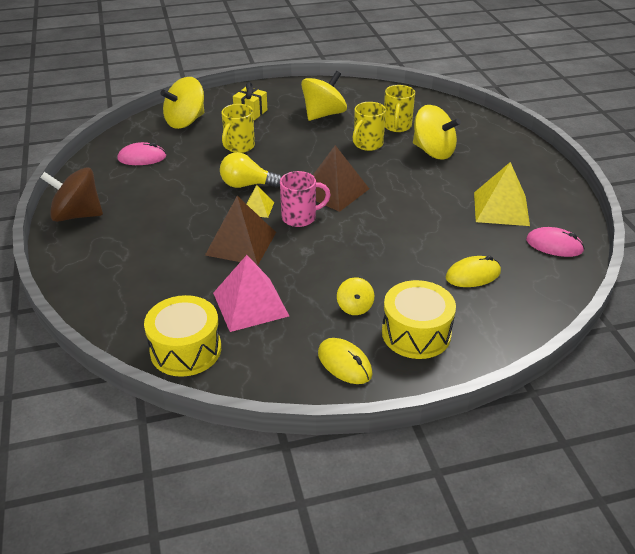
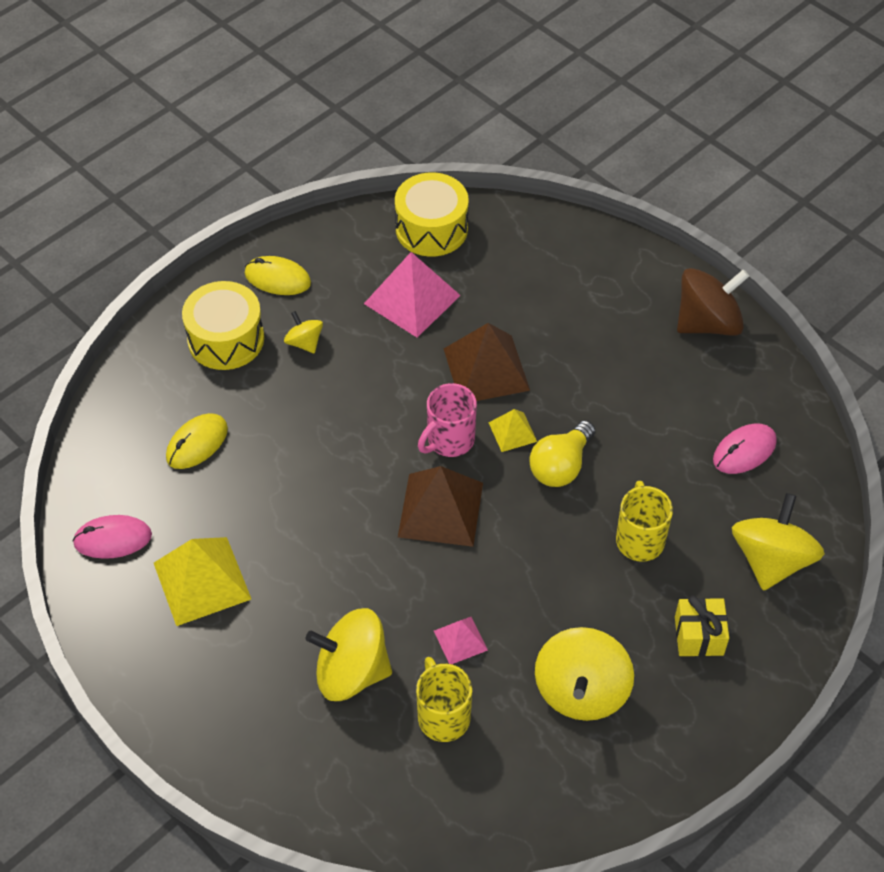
camera: 150 degrees right, 15 degrees up
yellow light bulb [220,152,281,188] -> yellow light bulb turned 150 degrees clockwise [529,421,595,487]
yellow mug [353,102,386,151] -> pink pyramid [434,617,488,664]

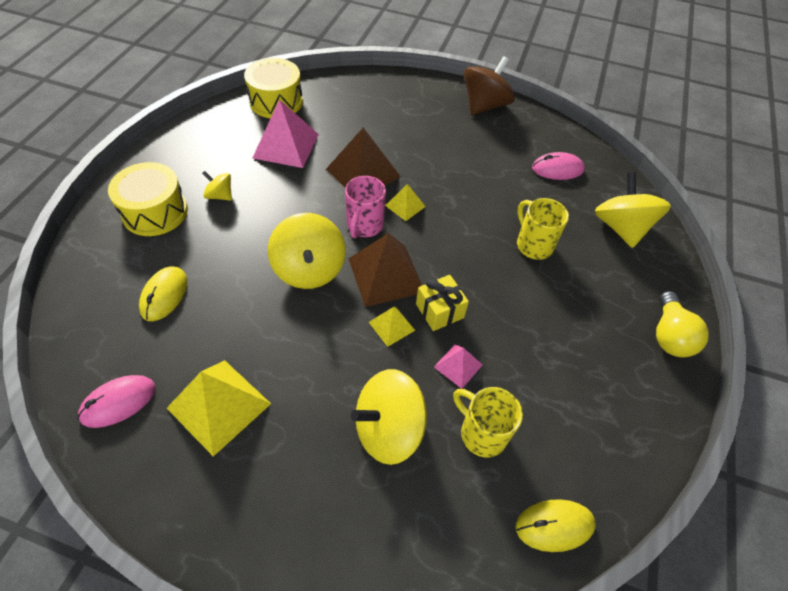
camera: 30 degrees left, 0 degrees up
yellow mouse [245,256,311,295] -> yellow mouse moved to [516,499,596,552]
yellow light bulb [529,421,595,487] -> yellow light bulb moved to [656,291,709,357]
yellow spinning top [535,627,634,721] -> yellow spinning top moved to [268,213,346,289]
yellow gift [675,595,729,657] -> yellow gift moved to [416,275,469,331]
pink mouse [713,424,777,474] -> pink mouse turned 60 degrees clockwise [532,152,585,180]
none -> yellow pyramid [369,307,415,347]

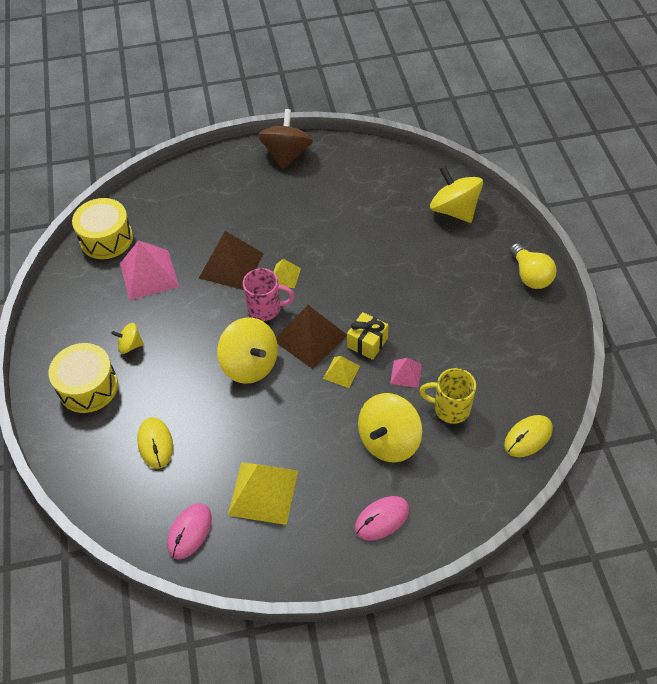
camera: 25 degrees left, 0 degrees up
pink mug [345,176,386,238] -> pink mug turned 75 degrees counterclockwise [243,268,295,321]
yellow mug [517,198,569,260] -> none
pink mouse [532,152,585,180] -> pink mouse moved to [355,496,409,540]

